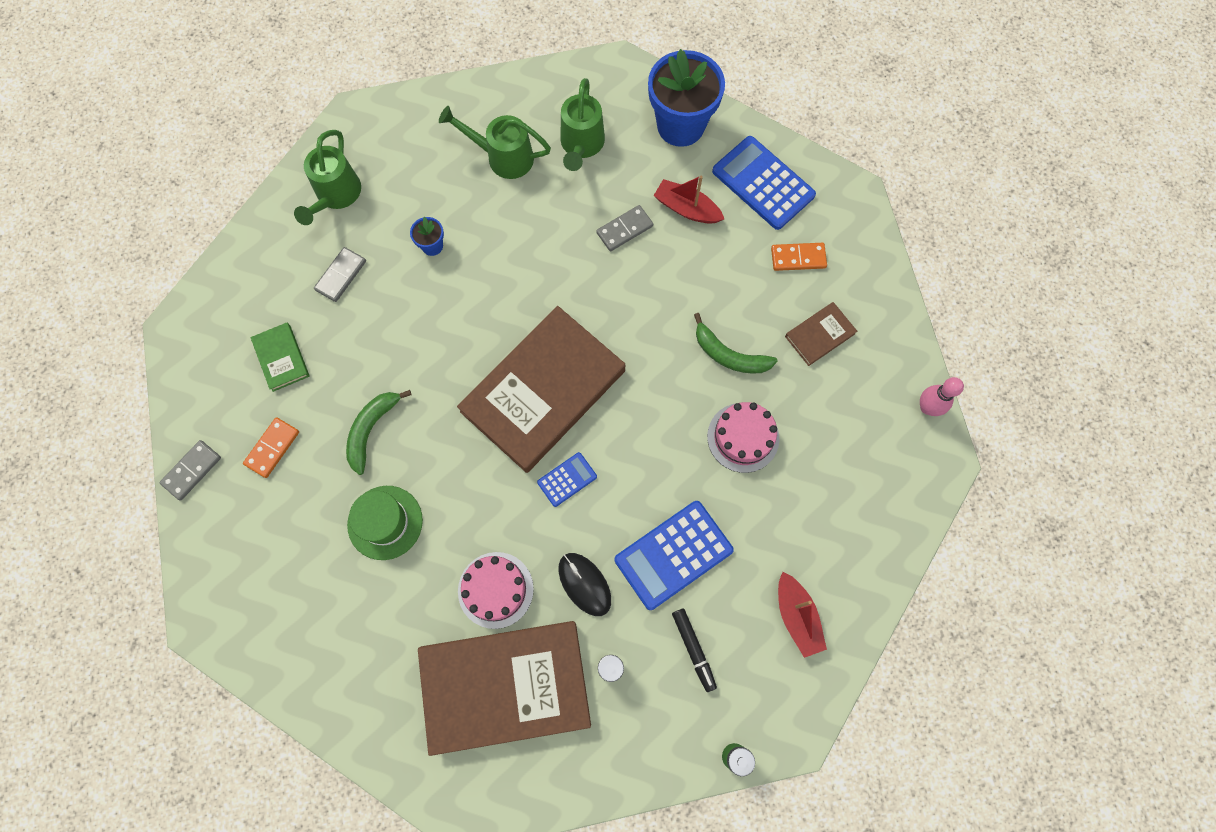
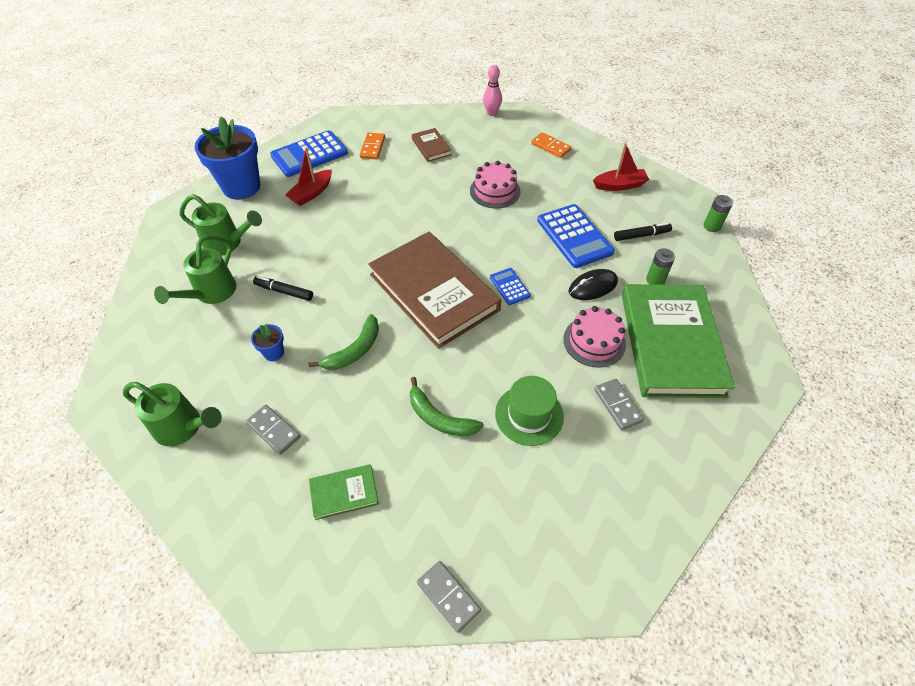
camera: 80 degrees left, 20 degrees down
orange domino [243,417,299,478] -> orange domino moved to [531,132,572,158]
brown book [418,621,591,756] -> green book [622,284,735,398]
grey domino [596,205,653,251] -> grey domino moved to [594,379,644,430]
green banana [694,313,778,374] -> green banana moved to [309,314,379,370]
none -> black marker [253,276,313,301]

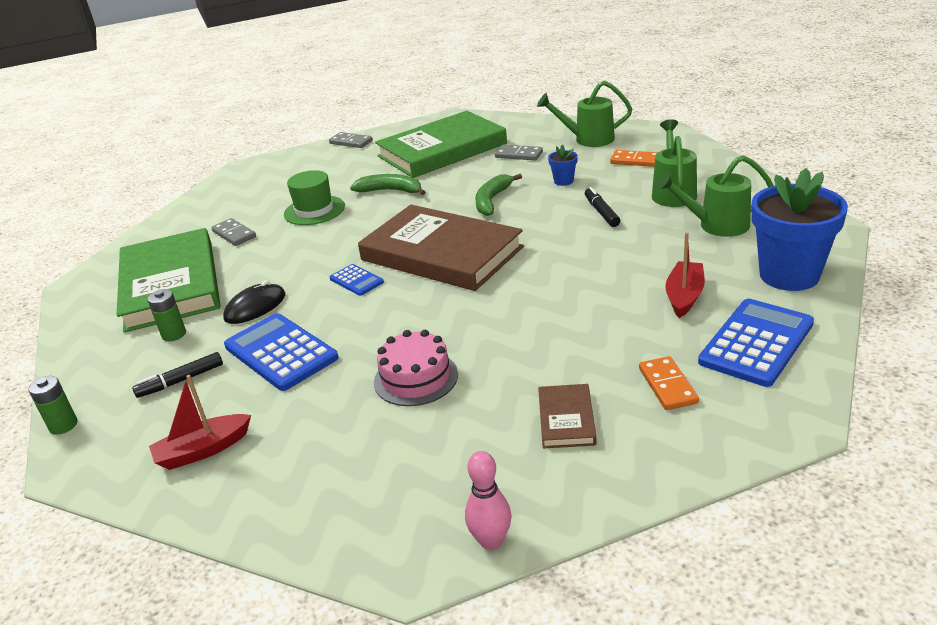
camera: 165 degrees right, 20 degrees down
black marker [253,276,313,301] -> black marker turned 105 degrees counterclockwise [585,187,620,227]
green book [309,464,379,520] -> green book [375,111,507,178], size x2.36
brown book [412,128,452,162] -> brown book turned 45 degrees clockwise [538,384,596,449]
orange domino [531,132,572,158] -> orange domino moved to [610,150,658,167]
pink cake [563,306,626,367] -> none

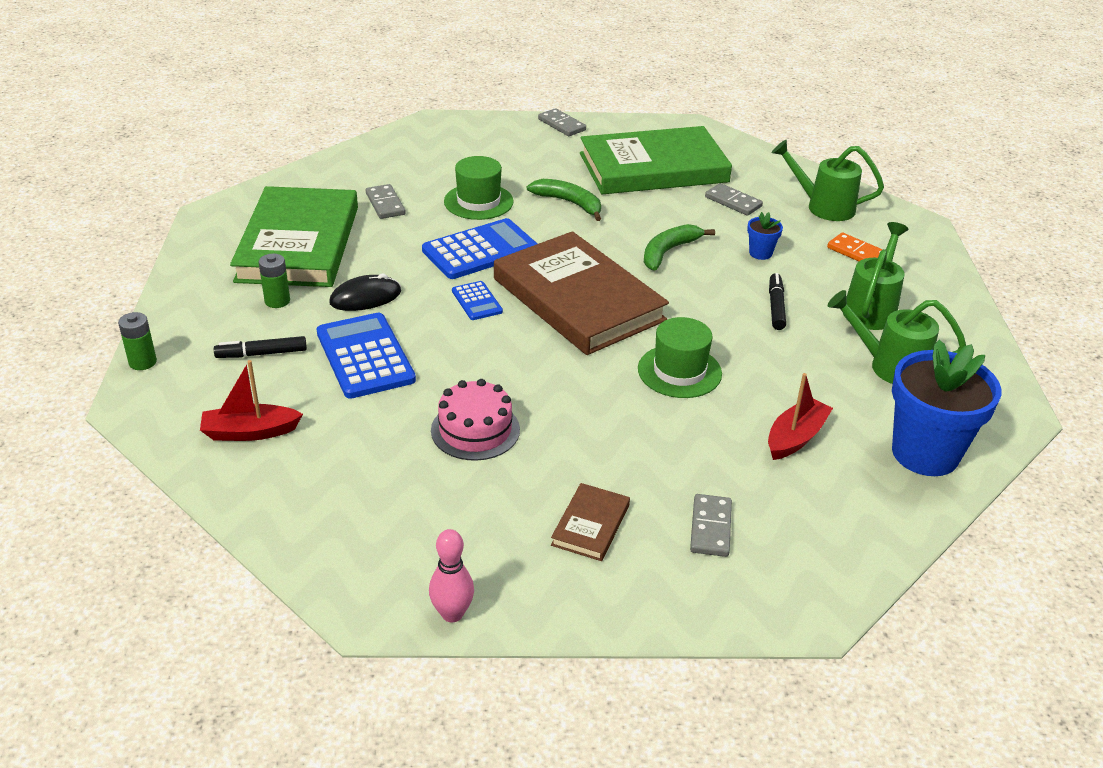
camera: 15 degrees right, 5 degrees up
orange domino [639,356,699,410] -> grey domino [690,494,732,557]
blue calculator [698,299,814,387] -> blue calculator moved to [422,218,538,279]
none -> green hat [638,317,722,398]

